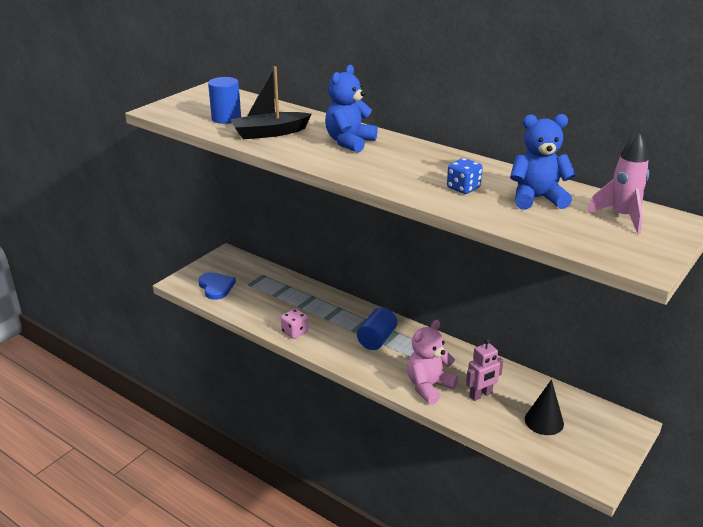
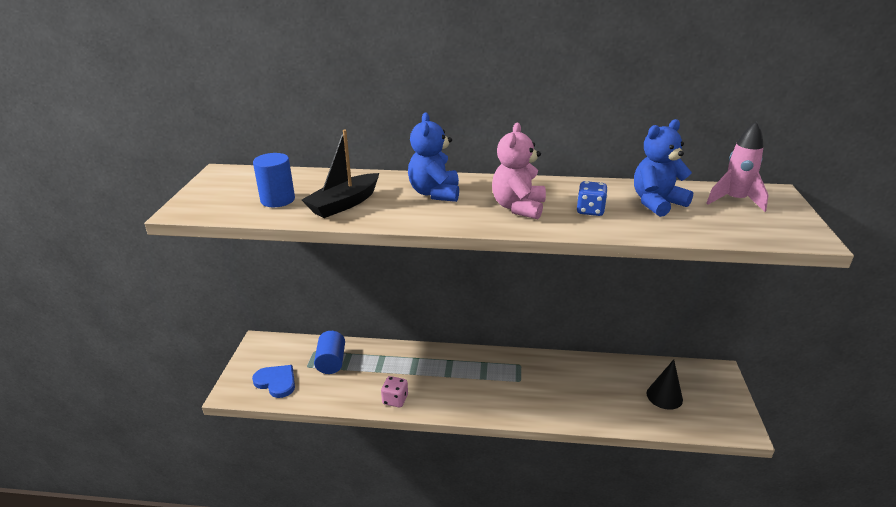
camera: 30 degrees left, 0 degrees up
blue cylinder [357,307,397,350] -> blue cylinder moved to [314,331,345,374]
pink teddy bear [407,320,458,405] -> pink teddy bear moved to [492,123,546,219]
pink robot [466,339,503,401] -> none

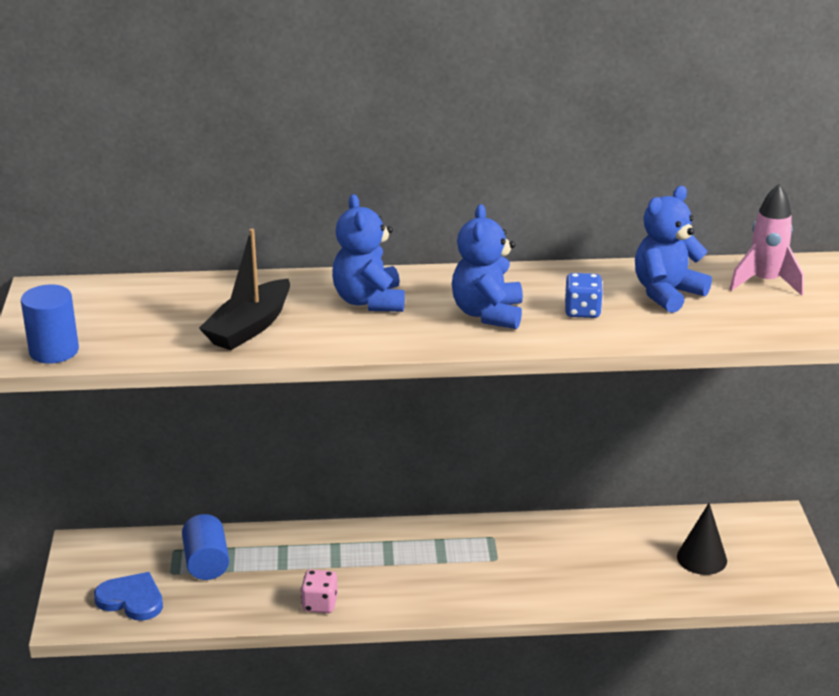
camera: 10 degrees left, 0 degrees up
blue cylinder [253,153,295,207] -> blue cylinder moved to [21,284,79,364]
pink teddy bear [492,123,546,219] -> blue teddy bear [452,204,523,329]

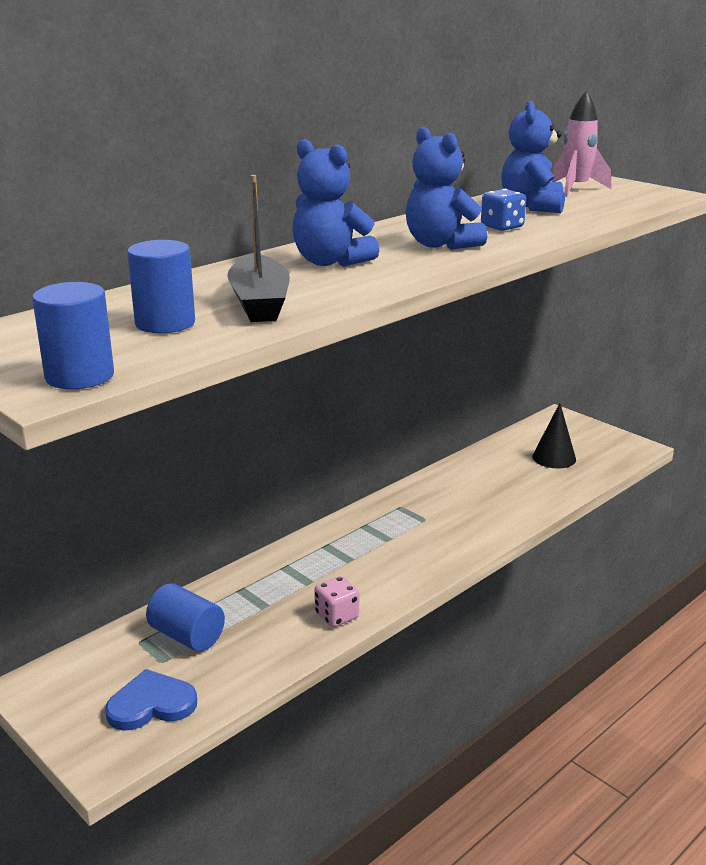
camera: 40 degrees left, 5 degrees down
none -> blue cylinder [127,240,195,333]

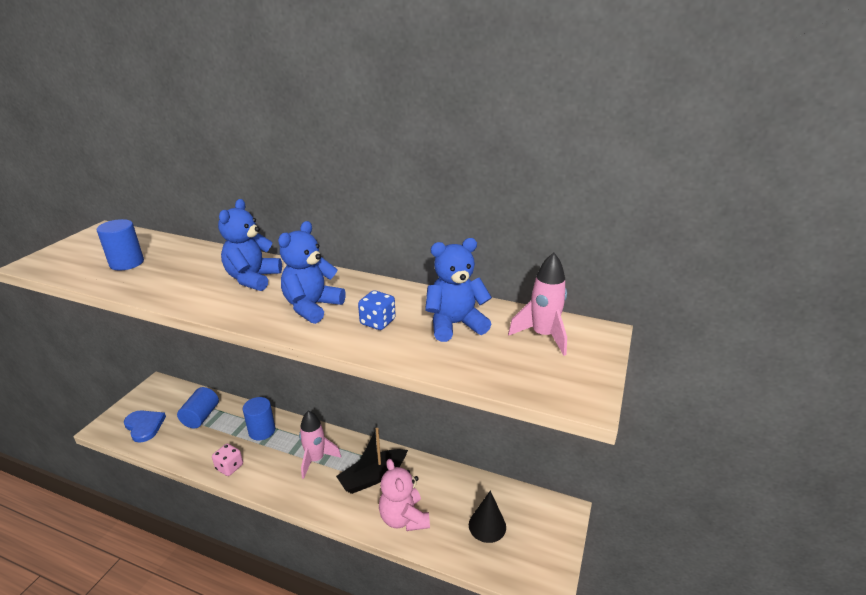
camera: 65 degrees right, 5 degrees up
blue cylinder [32,282,114,389] -> blue cylinder moved to [243,397,275,440]
black boat [227,175,290,322] -> black boat moved to [336,428,408,494]
none -> pink rocket [299,410,341,479]
none -> pink teddy bear [379,459,430,531]

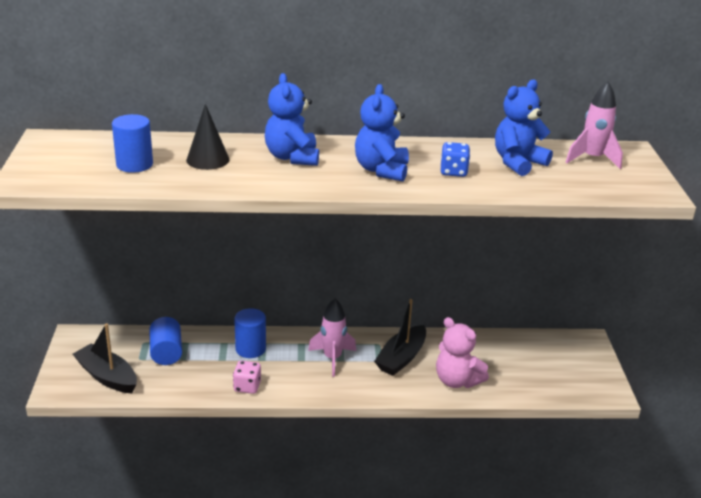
camera: 25 degrees left, 0 degrees up
blue heart [124,410,166,443] -> black boat [73,323,137,393]
black cone [469,491,506,543] -> black cone moved to [186,104,229,170]

